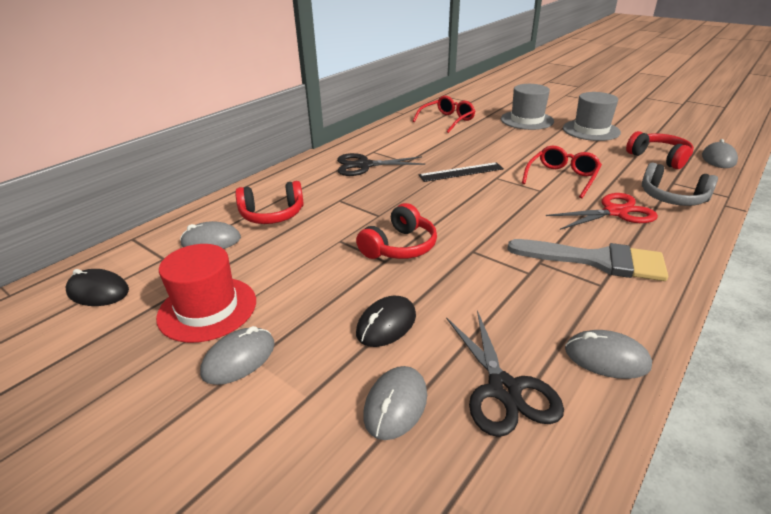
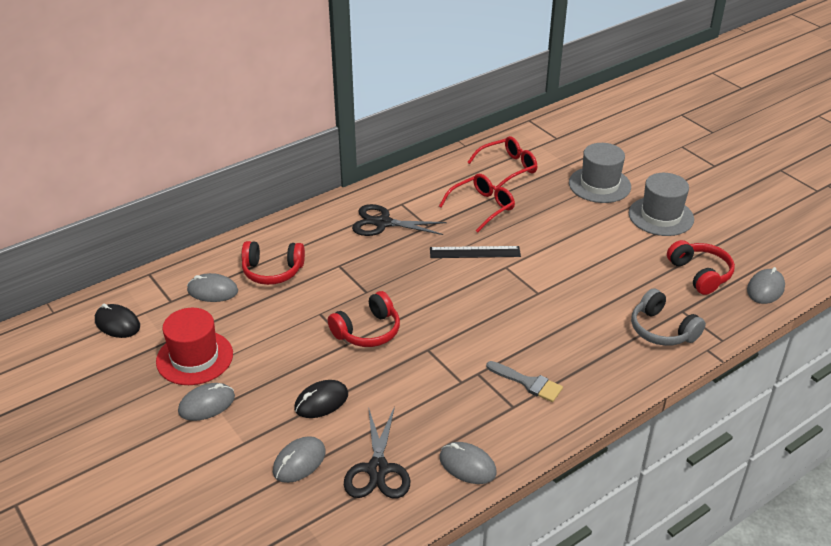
camera: 15 degrees right, 5 degrees up
grey brush [507,239,668,281] -> grey brush [486,361,563,402], size x0.60
red glasses [522,146,602,198] -> red glasses moved to [439,174,515,233]
red scissors [546,193,658,230] -> none

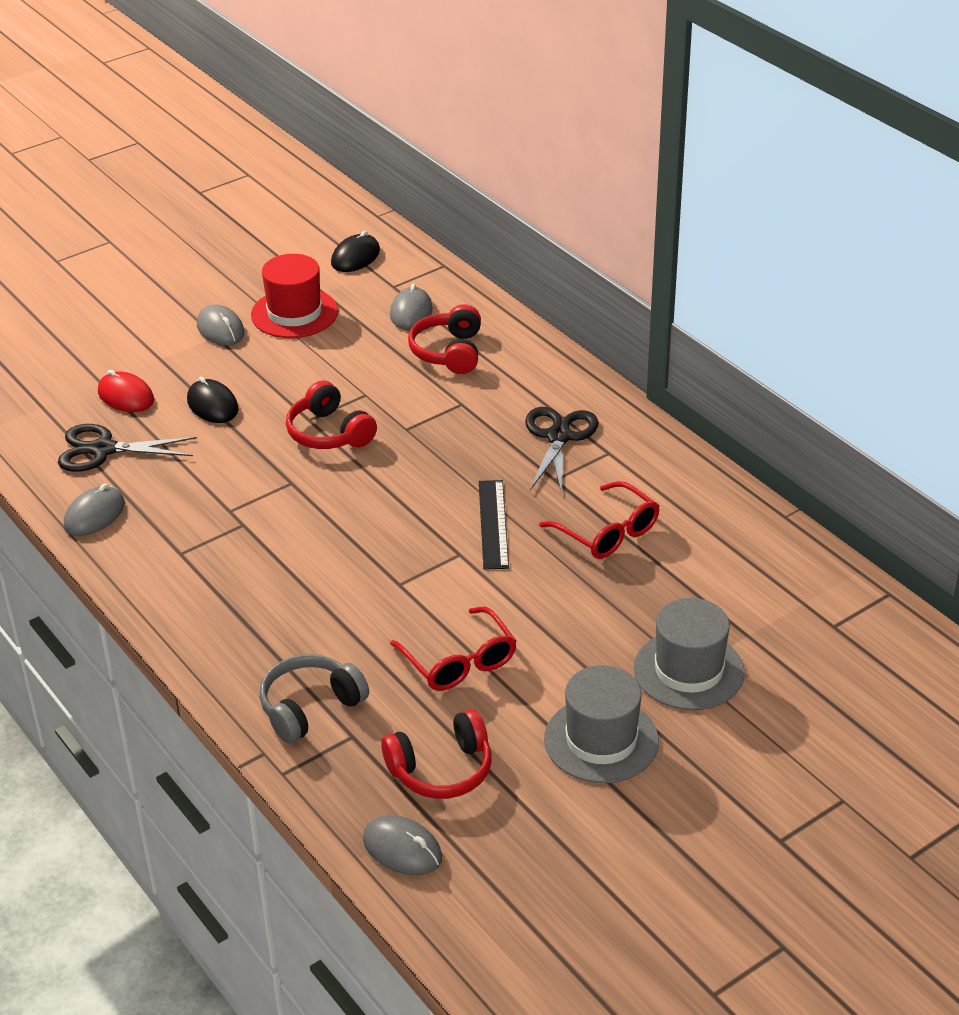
camera: 90 degrees right, 0 degrees up
grey mouse [273,436,326,483] -> red mouse [98,370,154,412]
red glasses [467,136,537,188] -> red glasses moved to [390,607,517,691]
grey brush [486,361,563,402] -> none

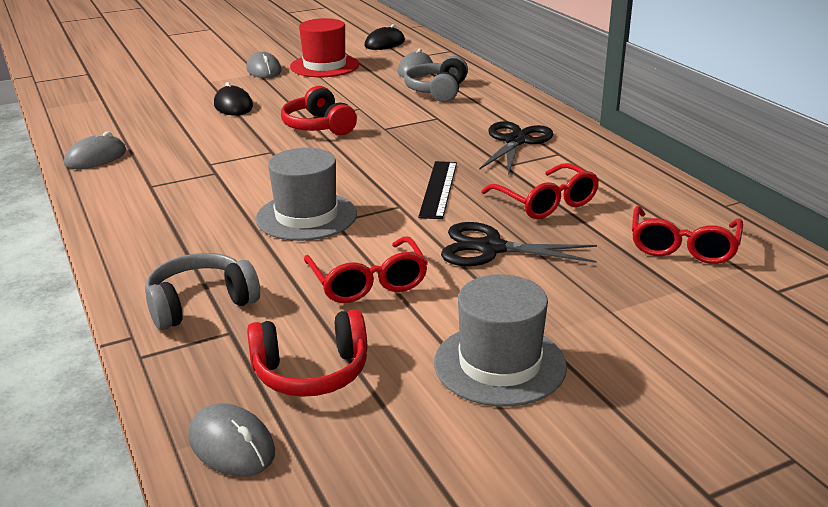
camera: 10 degrees right, 10 degrees down
black scissors [58,424,197,472] -> black scissors moved to [441,222,597,266]
red mouse [98,370,154,412] -> none
red headphones [408,304,481,374] -> grey headphones [404,56,468,102]
grey hat [634,598,745,710] -> grey hat moved to [256,148,357,241]
none -> red glasses [632,206,743,264]

